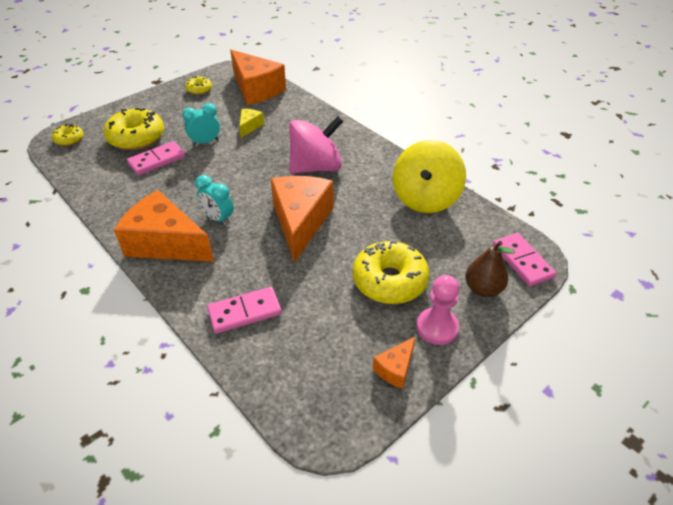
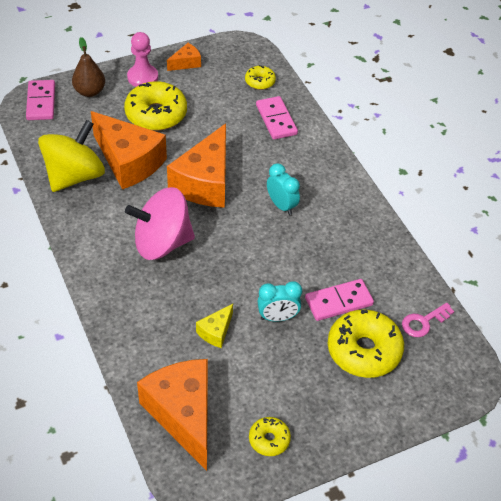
camera: 165 degrees left, 5 degrees up
yellow donut [52,124,83,146] -> yellow donut moved to [245,65,276,90]
orange cheese [114,190,214,262] -> orange cheese moved to [91,111,167,189]
pink domino [207,287,282,334] -> pink domino turned 75 degrees clockwise [256,96,298,140]
none -> pink key [402,303,454,337]

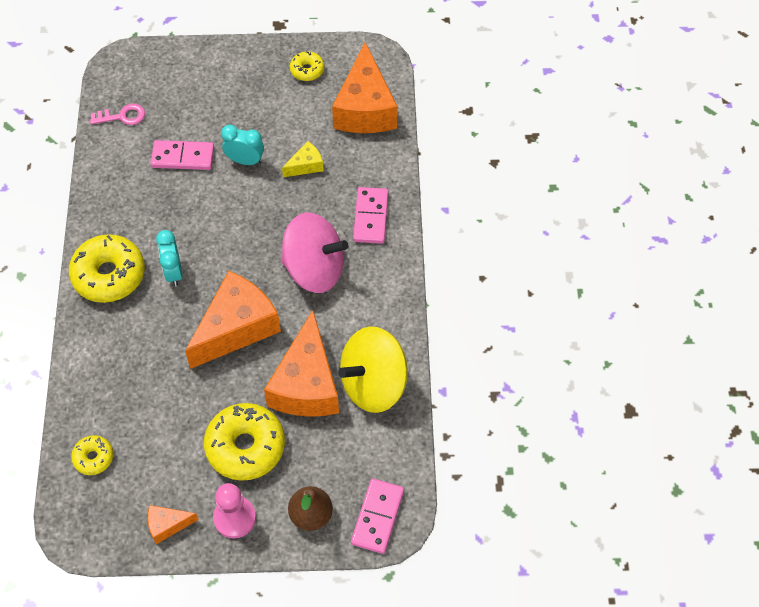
camera: 155 degrees left, 10 degrees up
orange cheese [91,111,167,189] -> orange cheese turned 150 degrees counterclockwise [264,310,339,417]
pink domino [256,96,298,140] -> pink domino moved to [353,187,388,244]
yellow donut [328,309,404,378] -> yellow donut moved to [69,234,145,303]

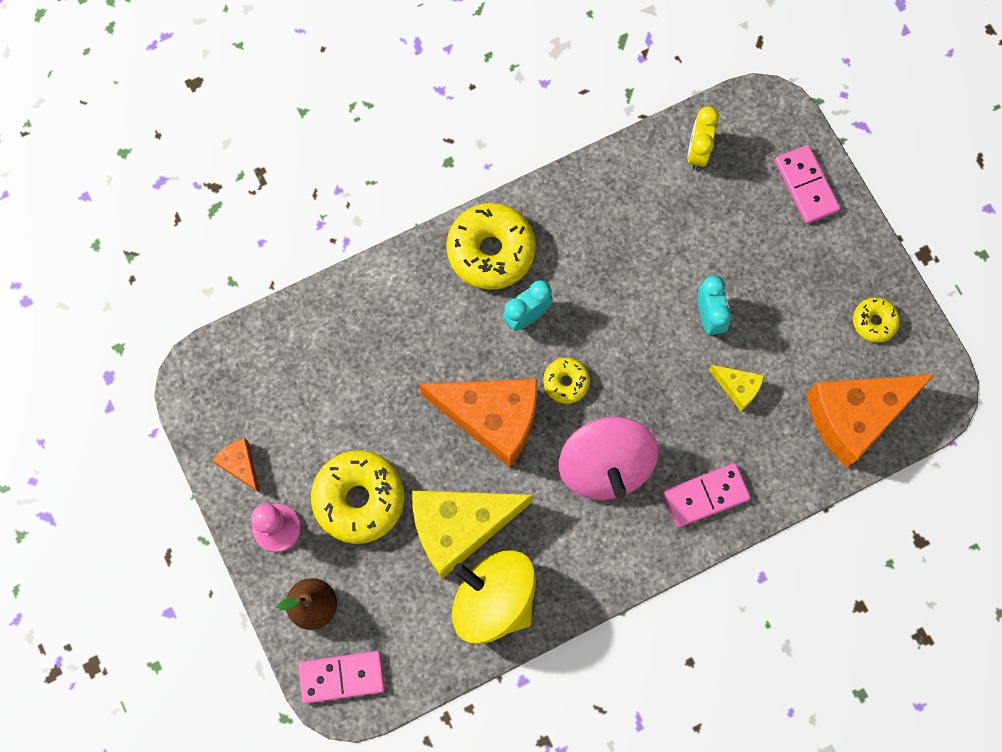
camera: 65 degrees right, 15 degrees up
yellow donut [71,435,113,475] -> yellow donut moved to [543,358,590,404]
pink key [90,103,145,125] -> yellow clock [687,106,719,170]
pink domino [150,140,214,170] -> pink domino moved to [775,145,840,224]
orange cheese [264,310,339,417] -> yellow cheese [412,491,533,579]

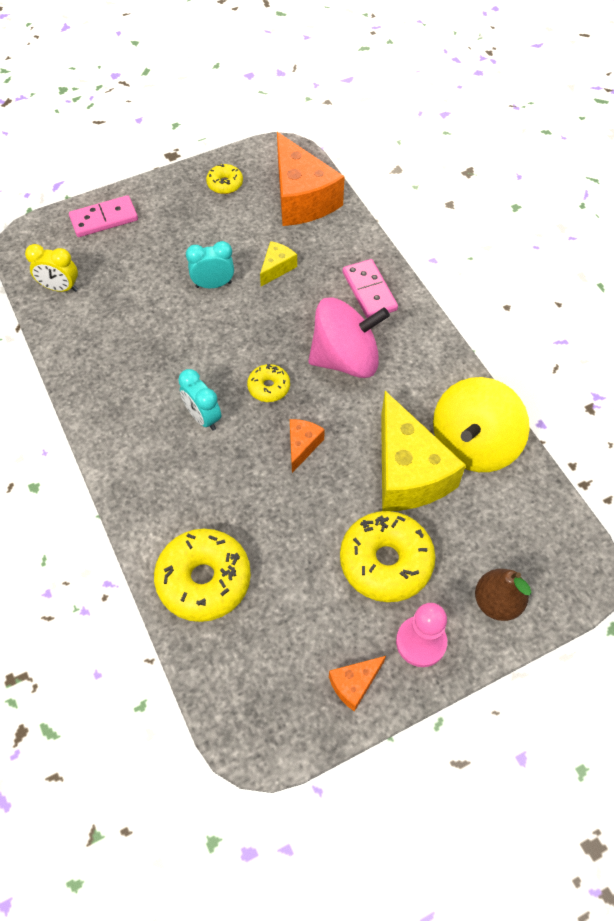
camera: 90 degrees left, 15 degrees down
pink domino [298,651,385,704] -> none
orange cheese [419,379,537,467] -> orange cheese [290,419,325,473], size x0.46
yellow donut [446,203,536,290] -> yellow donut moved to [154,529,251,622]

